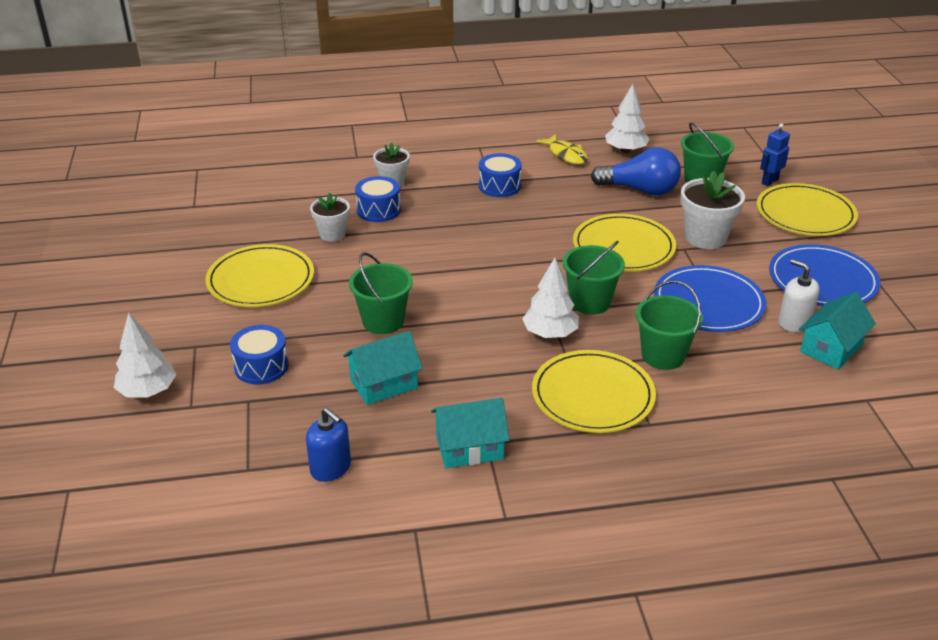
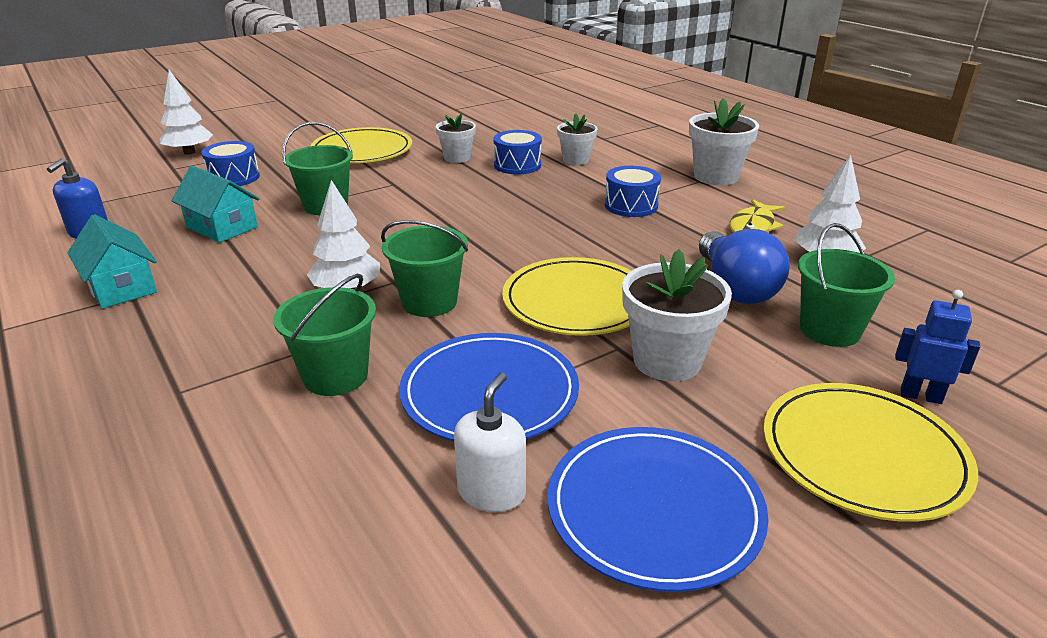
camera: 65 degrees right, 5 degrees down
yellow plate [532,350,656,433] -> none
turquoise house [799,292,876,369] -> none
none -> white flower pot [689,98,759,185]

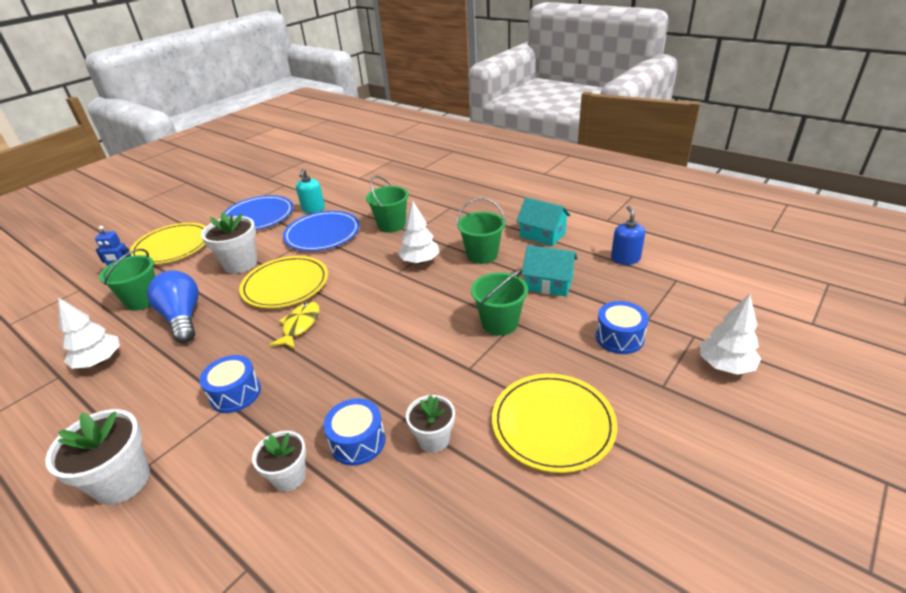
camera: 165 degrees right, 5 degrees up
green bucket [381,220,468,317] -> green bucket moved to [457,198,506,264]
white soap dispenser [454,373,526,512] -> turquoise soap dispenser [296,169,325,213]
yellow fish [729,199,785,233] -> yellow fish moved to [269,301,319,349]

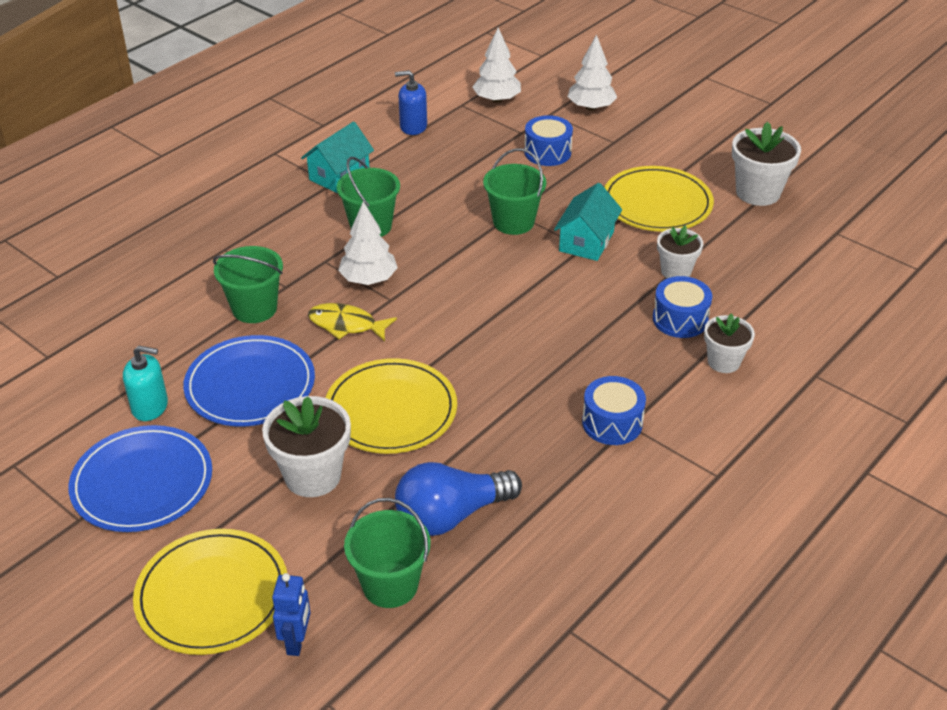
camera: 90 degrees left, 5 degrees up
white flower pot [45,409,150,505] -> white flower pot moved to [732,121,801,206]
white tree [58,298,120,369] -> white tree moved to [472,27,521,103]
yellow fish [269,301,319,349] -> yellow fish moved to [308,303,397,341]
turquoise house [522,245,577,297] -> turquoise house moved to [554,183,622,261]

